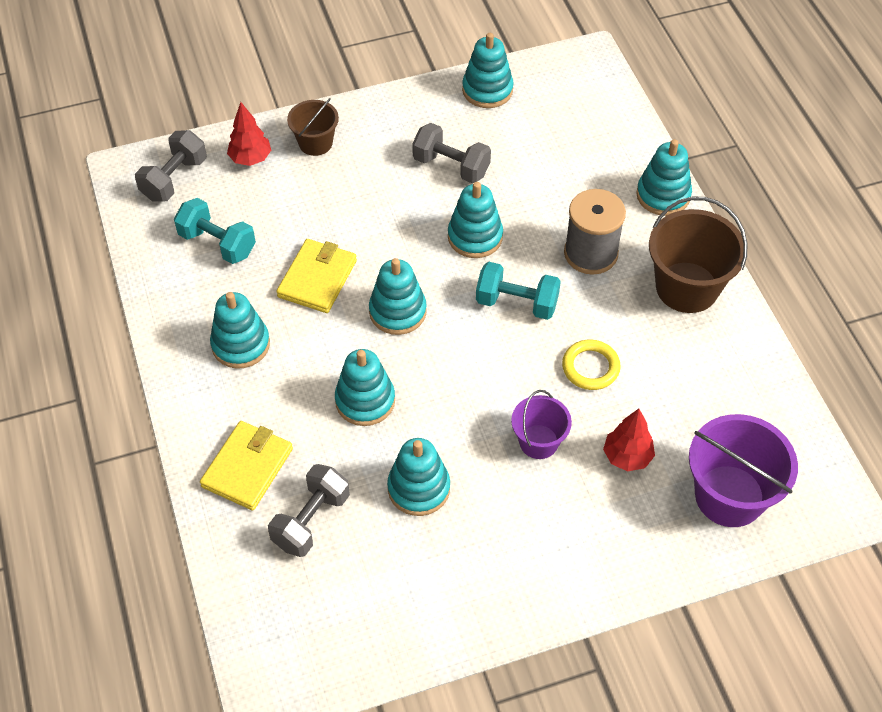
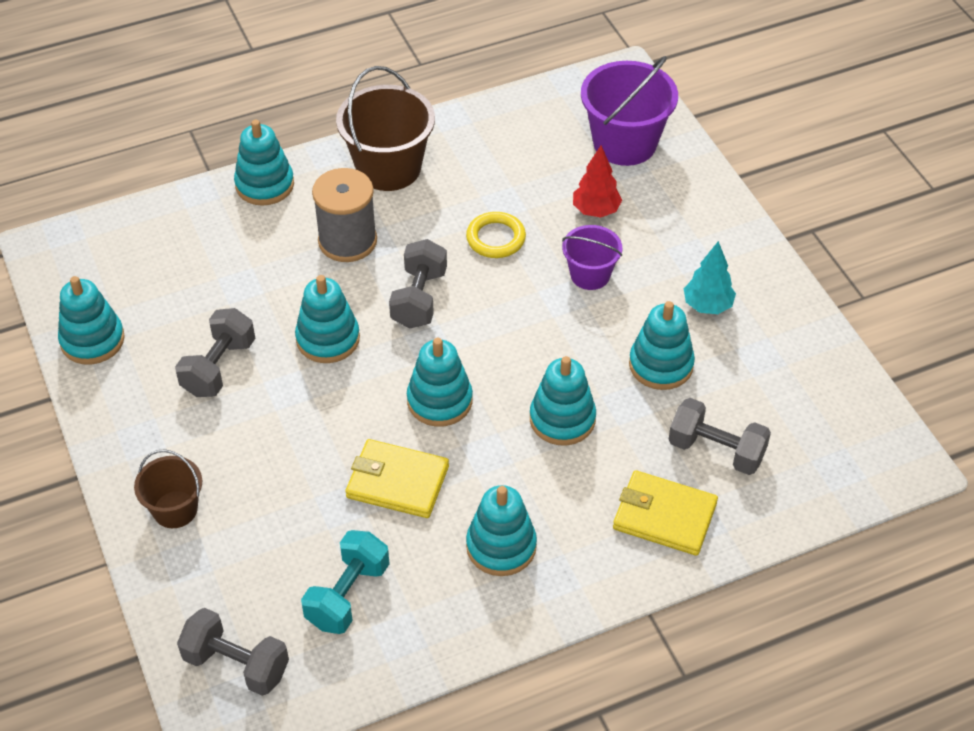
camera: 95 degrees left, 5 degrees down
red tree [227,102,271,166] -> none
turquoise dumbbell [476,262,561,320] -> grey dumbbell [389,239,447,328]
none -> turquoise tree [684,241,736,314]

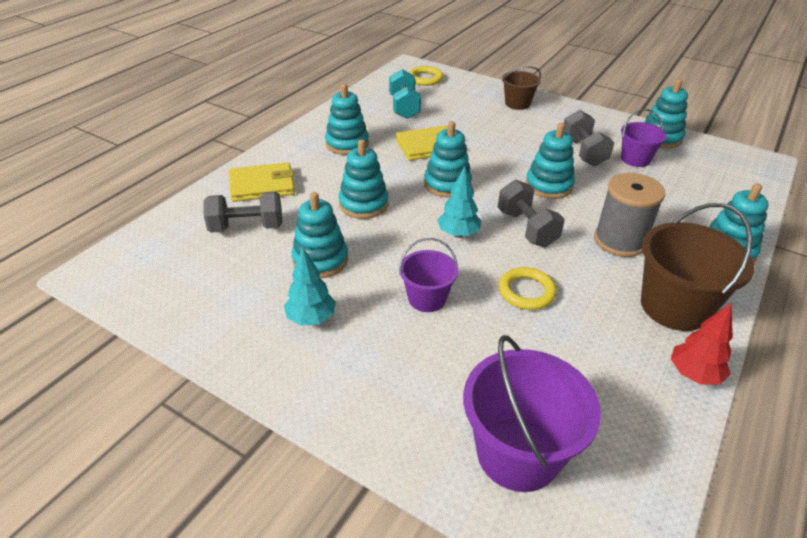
camera: 145 degrees right, 10 degrees down
grey dumbbell [177,608,289,696] -> yellow ring [409,66,444,86]
red tree [573,146,622,217] -> red tree moved to [671,303,733,385]
none -> turquoise tree [437,166,481,238]
none -> purple bucket [621,109,667,167]

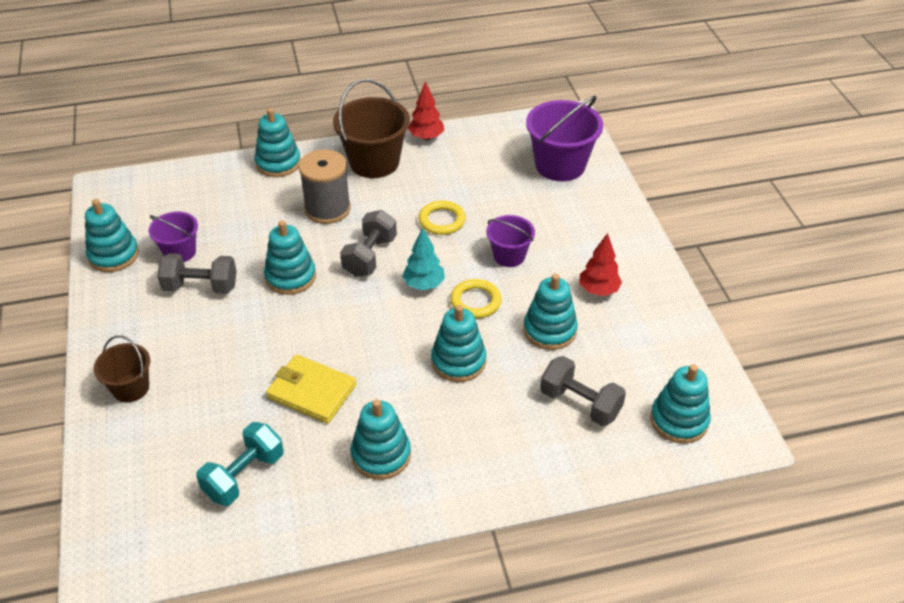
camera: 135 degrees left, 5 degrees up
yellow wallet [229,162,295,202] -> none
turquoise tree [284,247,336,326] -> red tree [579,233,622,296]
yellow ring [409,66,444,86] -> yellow ring moved to [450,279,502,318]
turquoise stacking toy [424,121,472,198] -> turquoise stacking toy moved to [650,364,711,444]
grey dumbbell [564,110,614,166] -> grey dumbbell turned 60 degrees clockwise [157,253,237,294]

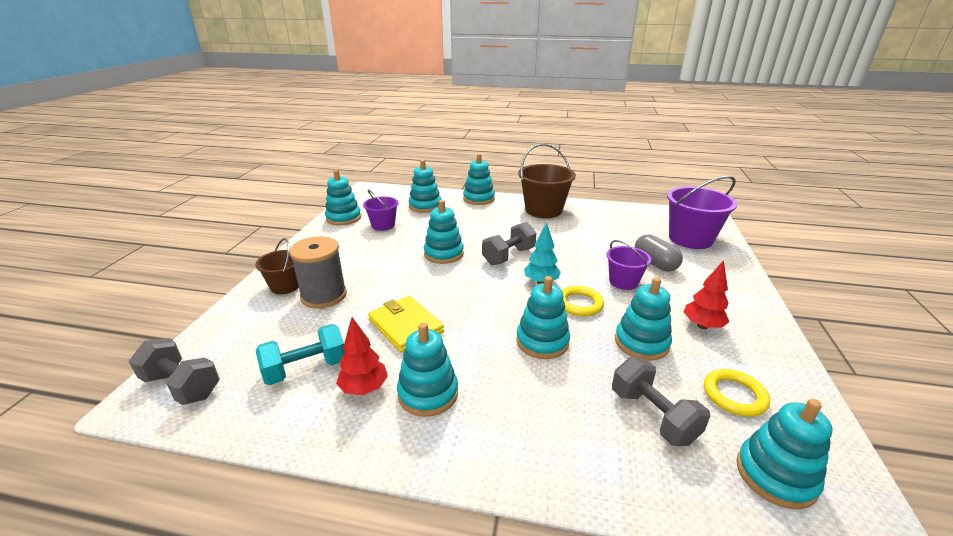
camera: 25 degrees right, 15 degrees down
grey dumbbell [157,253,237,294] -> grey dumbbell moved to [129,338,220,405]
grey spool [299,149,351,224] -> grey spool moved to [289,236,347,309]
red tree [408,81,444,140] -> red tree moved to [336,317,388,395]
yellow ring [419,200,466,235] -> yellow ring moved to [704,369,770,417]
none -> turquoise stacking toy [409,160,442,213]
none -> grey capsule [635,234,683,272]

